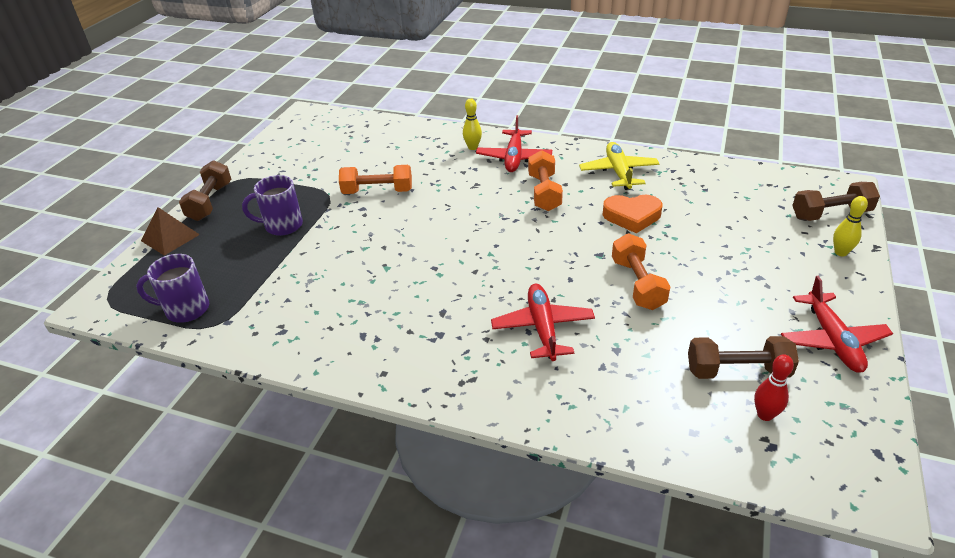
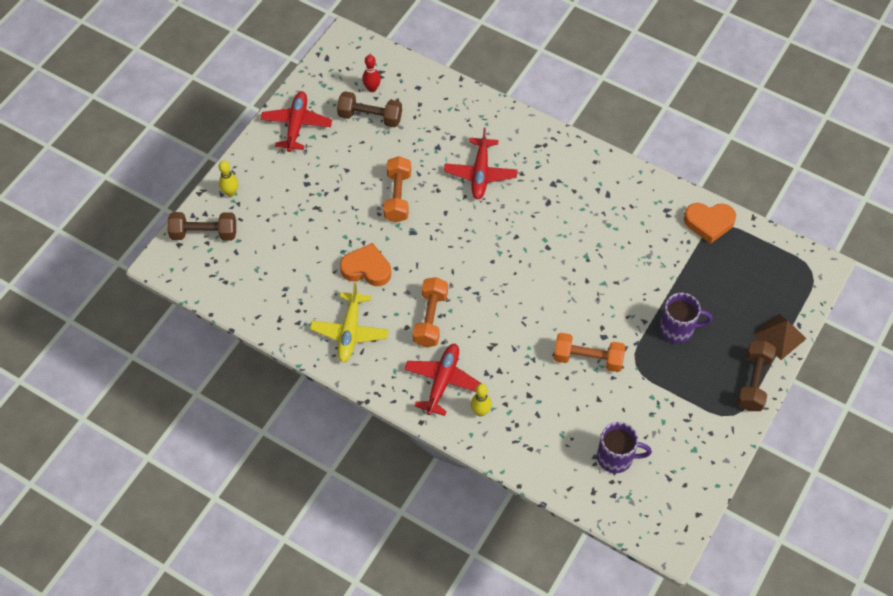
camera: 170 degrees left, 20 degrees up
purple mug [136,254,209,323] -> purple mug moved to [597,422,652,473]
none -> orange heart [684,203,736,244]

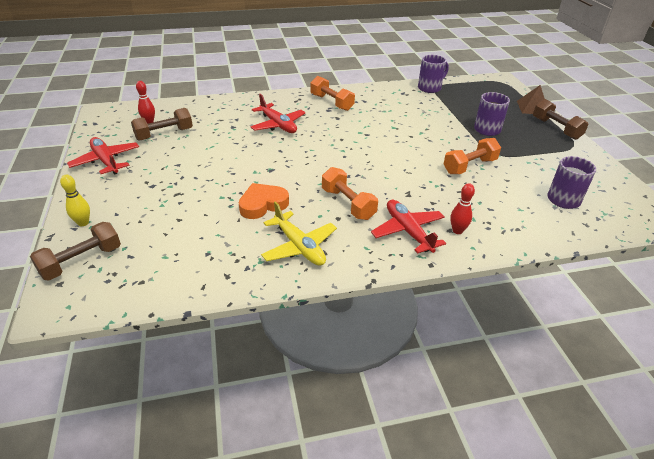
camera: 45 degrees left, 20 degrees down
orange dumbbell [384,156,411,222] -> orange dumbbell moved to [310,76,355,111]
yellow bowling pin [471,384,492,416] -> red bowling pin [450,183,475,234]
orange heart [684,203,736,244] -> purple mug [418,55,449,93]

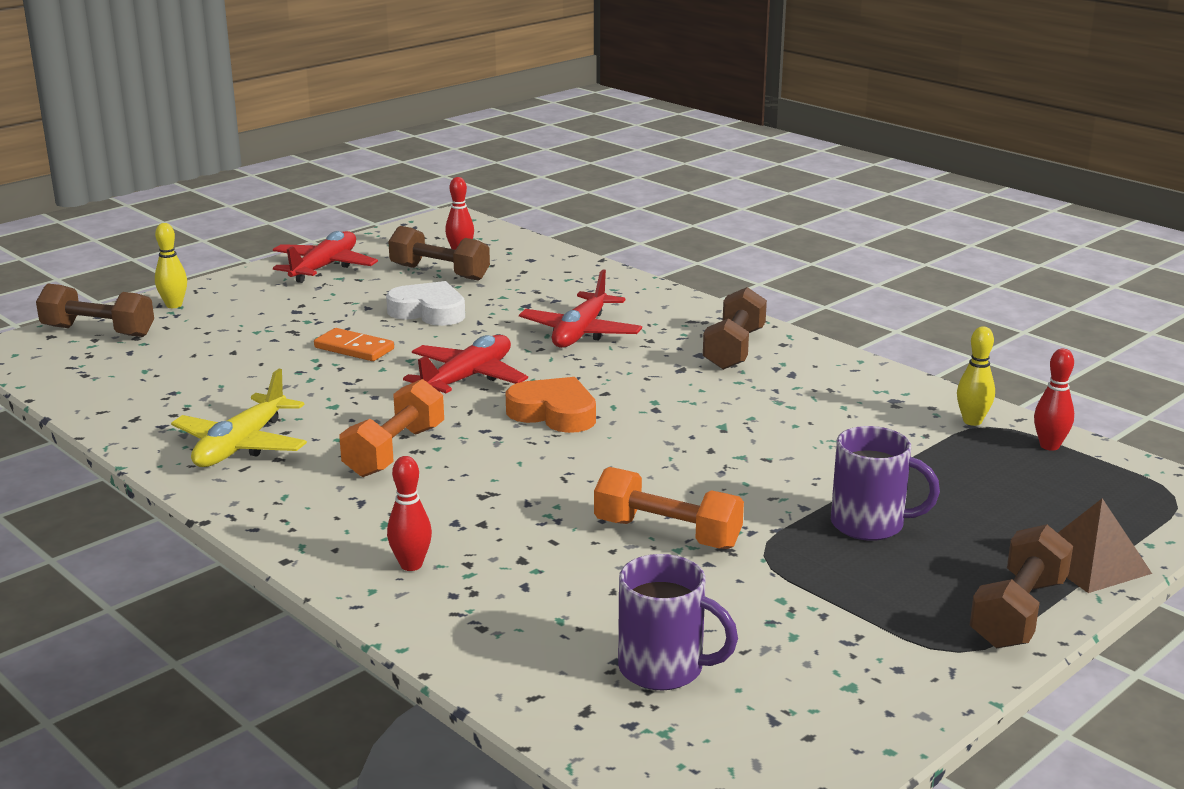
camera: 60 degrees right, 15 degrees down
orange heart [239,183,289,219] -> orange heart moved to [506,377,596,433]
orange dumbbell [310,76,355,111] -> brown dumbbell [703,287,767,370]
red plane [371,200,446,254] -> red plane moved to [403,335,528,393]
purple mug [418,55,449,93] -> yellow bowling pin [957,327,995,426]
none -> orange domino [314,328,394,361]
none -> white heart [386,281,465,326]
none -> red bowling pin [1034,349,1074,451]

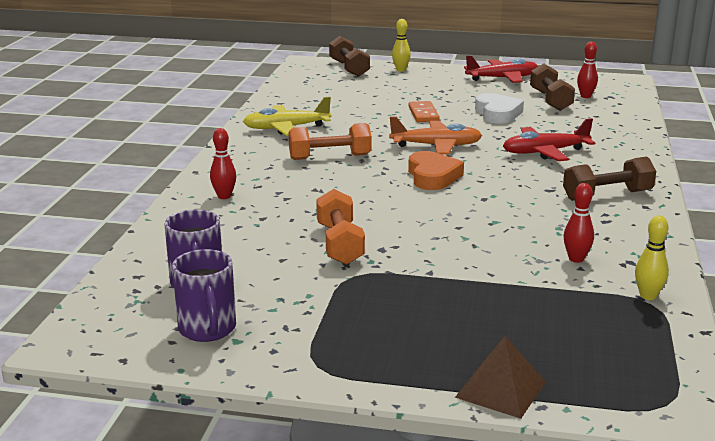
camera: 55 degrees right, 0 degrees up
red plane [403,335,528,393] -> orange plane [389,117,482,154]
purple mug [831,426,940,541] -> purple mug moved to [172,249,236,342]
brown dumbbell [970,524,1073,648] -> none
red bowling pin [1034,349,1074,451] -> red bowling pin moved to [564,183,594,263]

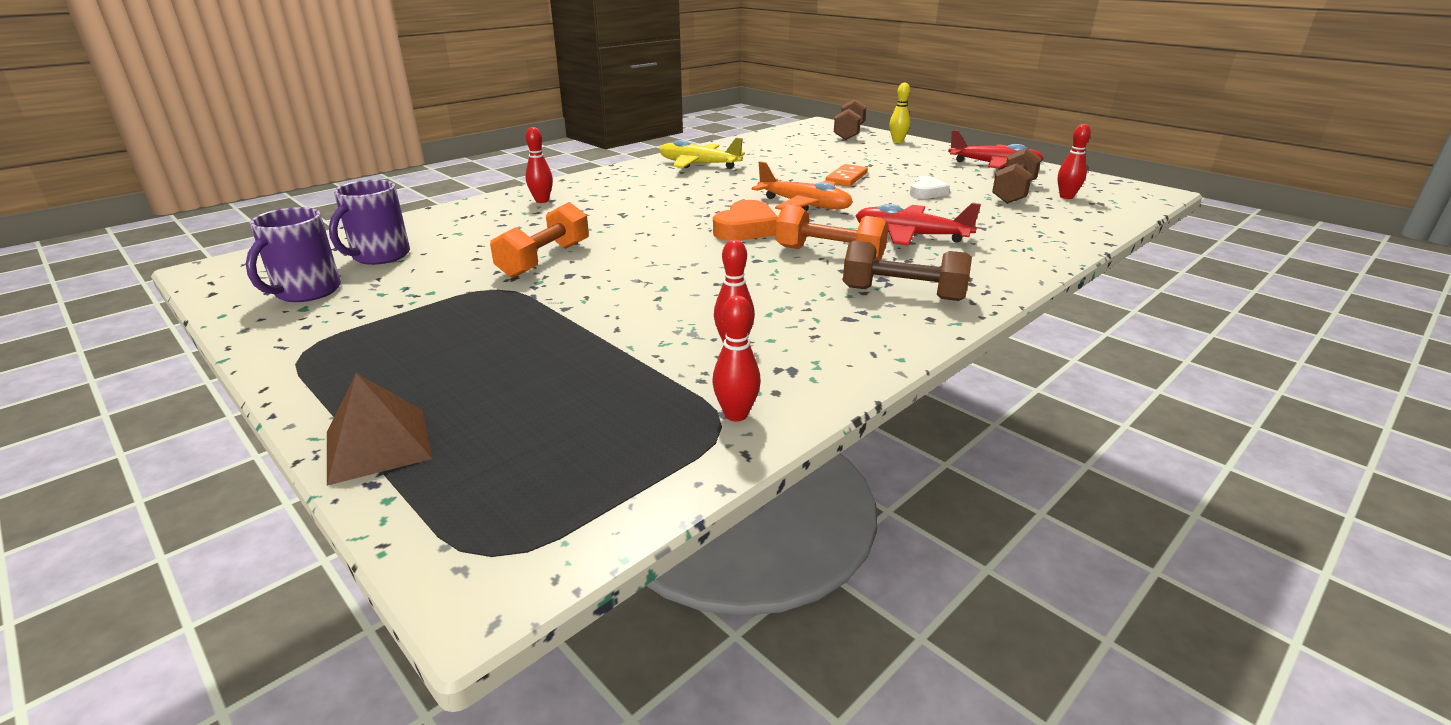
camera: 35 degrees right, 5 degrees up
orange dumbbell [289,123,372,160] -> orange dumbbell moved to [775,205,889,260]
white heart [475,93,524,124] -> white heart [910,176,950,199], size x0.66
yellow bowling pin [635,215,669,300] -> red bowling pin [712,296,761,421]

